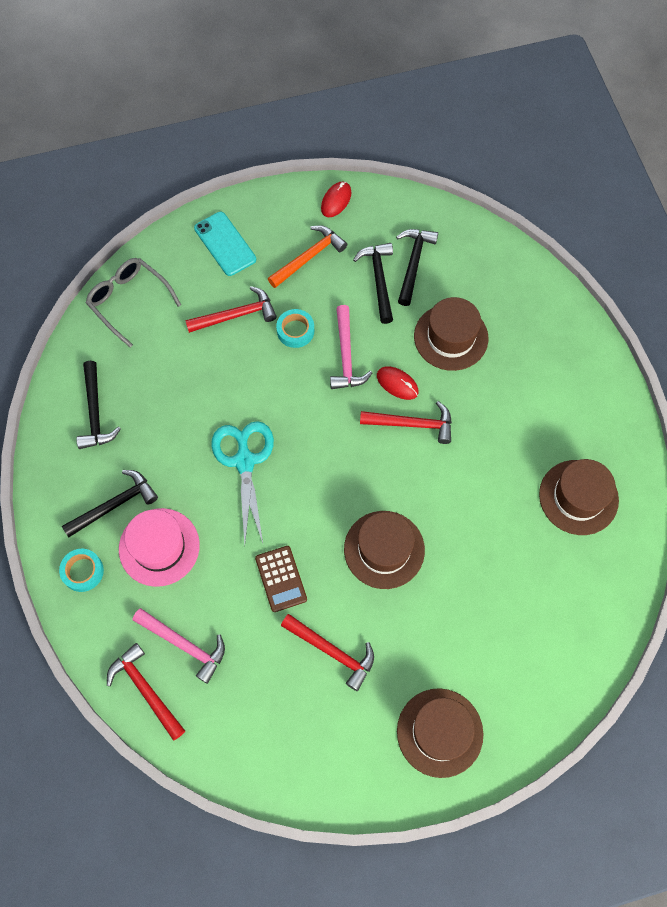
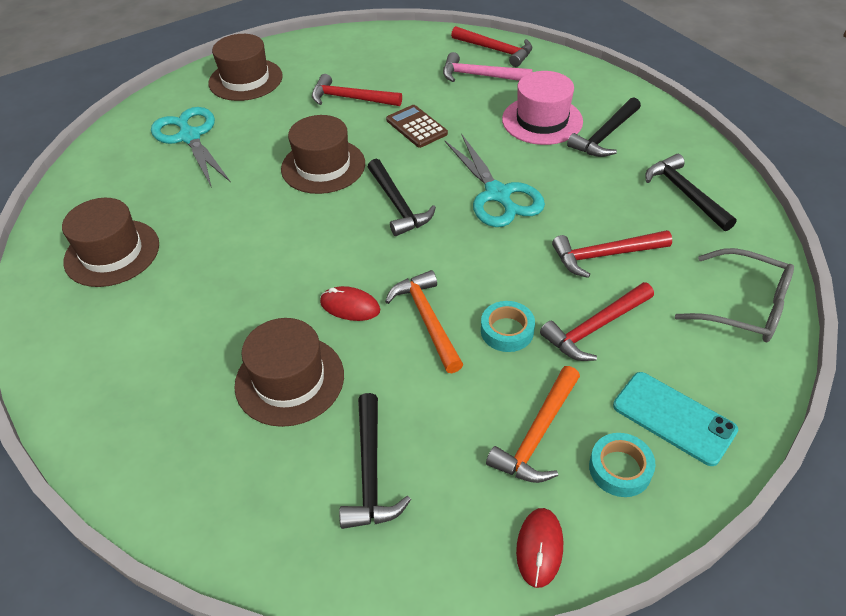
camera: 165 degrees right, 20 degrees down
turquoise tape [59,549,104,592] -> turquoise tape moved to [589,433,656,497]
pink hammer [330,305,372,389] -> orange hammer [385,270,463,373]
black hammer [353,243,393,324] -> black hammer moved to [368,159,436,236]
red hammer [360,401,452,444] -> red hammer moved to [552,230,672,278]
none -> turquoise scissors [151,107,231,188]

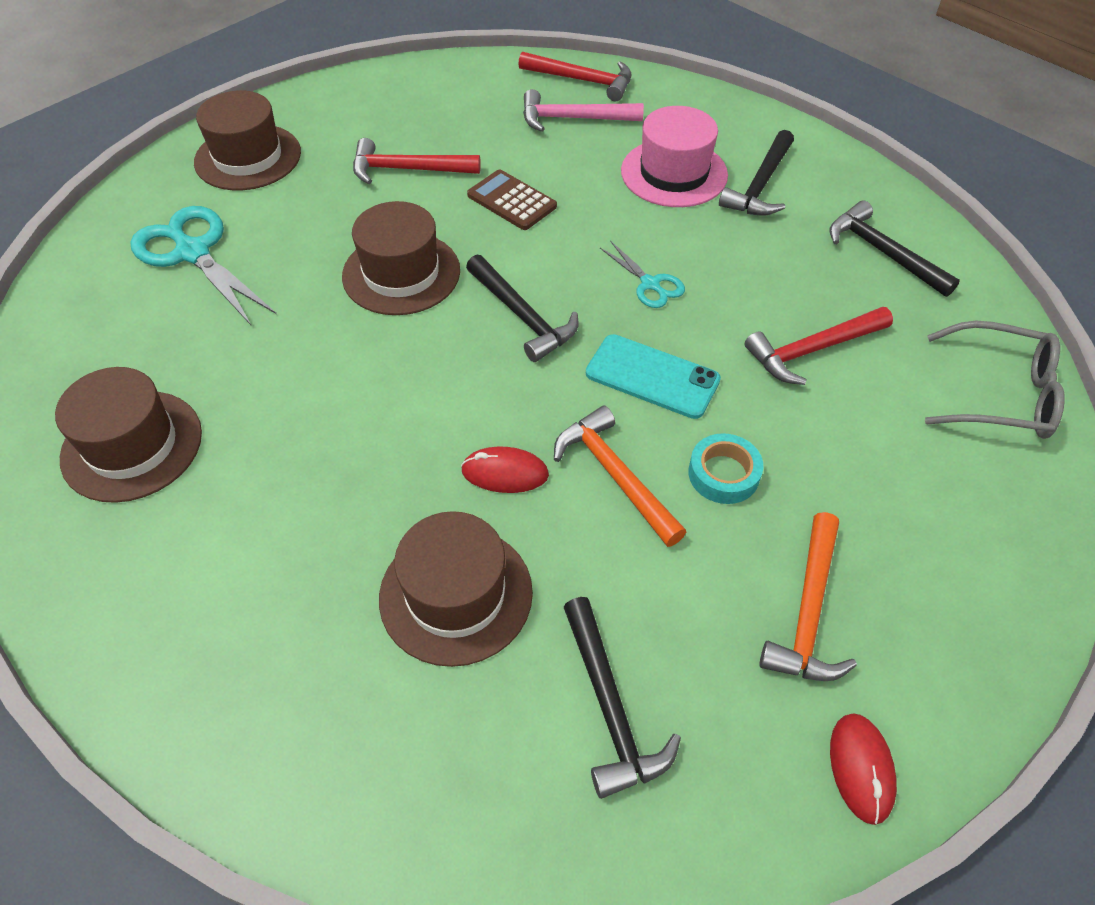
camera: 15 degrees left, 5 degrees up
turquoise scissors [444,133,545,227] -> turquoise scissors [600,241,685,308], size x0.52
red hammer [540,282,654,361] -> none
turquoise tape [589,433,656,497] -> none
turquoise phone [613,372,738,466] -> turquoise phone moved to [586,334,721,419]

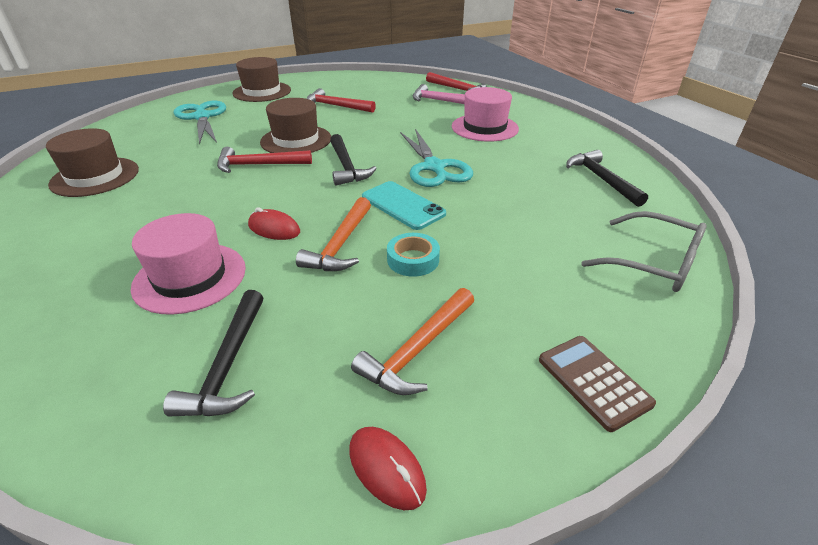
camera: 20 degrees right, 15 degrees down
brown hat [379,511,533,667] -> pink hat [131,213,246,315]
brown calculator [467,169,557,230] -> brown calculator moved to [539,336,656,432]
orange hammer [554,406,686,547] -> orange hammer turned 150 degrees counterclockwise [296,197,371,271]
turquoise scissors [600,241,685,308] -> turquoise scissors [400,129,473,187], size x1.91
black hammer [719,130,794,216] -> none
red hammer [745,307,893,385] -> red hammer moved to [217,147,312,173]
red mouse [830,713,897,825] -> red mouse turned 60 degrees counterclockwise [349,427,427,510]

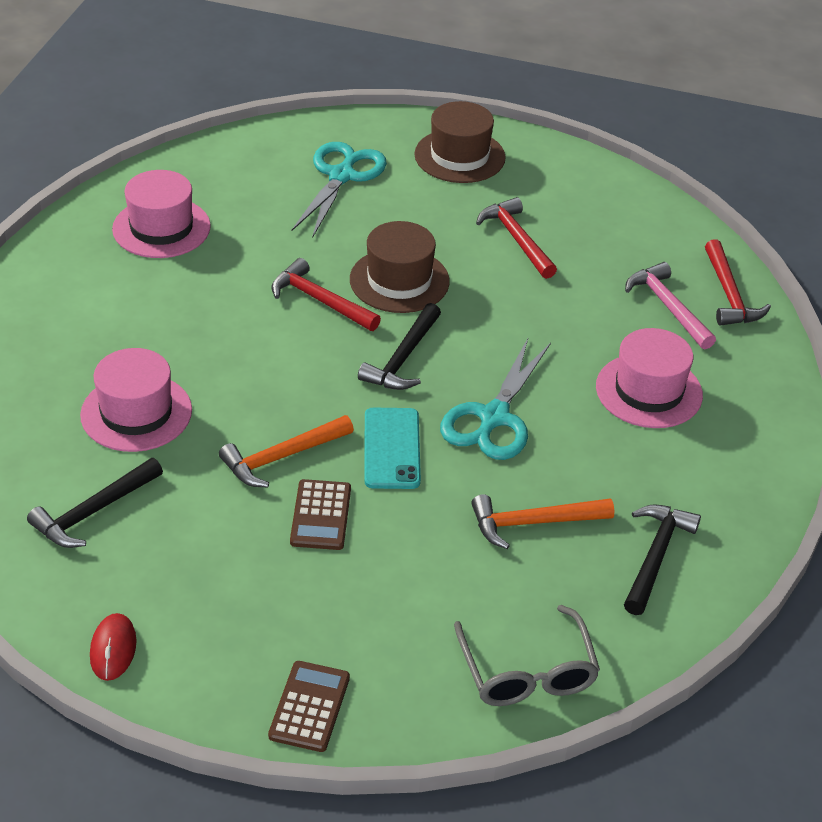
camera: 40 degrees right, 5 degrees up
brown hat [46,128,139,197] -> pink hat [112,170,211,258]
red mouse [248,208,300,240] -> none
orange hammer [351,288,474,395] -> orange hammer moved to [471,494,614,549]
turquoise tape [387,233,440,277] -> brown calculator [290,479,351,550]

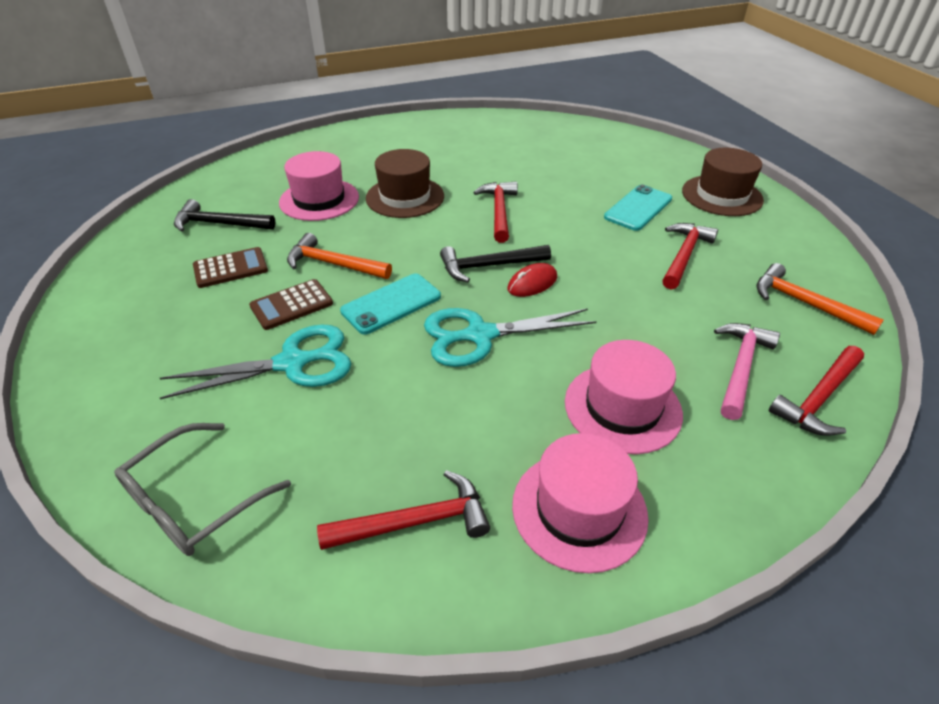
camera: 55 degrees right, 0 degrees up
red mouse [90,613,137,681] -> red mouse moved to [507,263,557,297]
pink hat [112,170,211,258] -> pink hat moved to [512,433,649,573]
brown calculator [268,661,350,752] -> brown calculator moved to [193,247,268,288]
turquoise scissors [292,142,387,238] -> turquoise scissors moved to [160,324,351,399]
brown hat [350,221,450,313] -> brown hat moved to [366,149,444,218]
orange hammer [471,494,614,549] -> orange hammer moved to [757,263,884,335]
black hammer [624,505,701,615] -> red hammer [317,470,490,550]
none -> turquoise phone [604,184,672,231]

